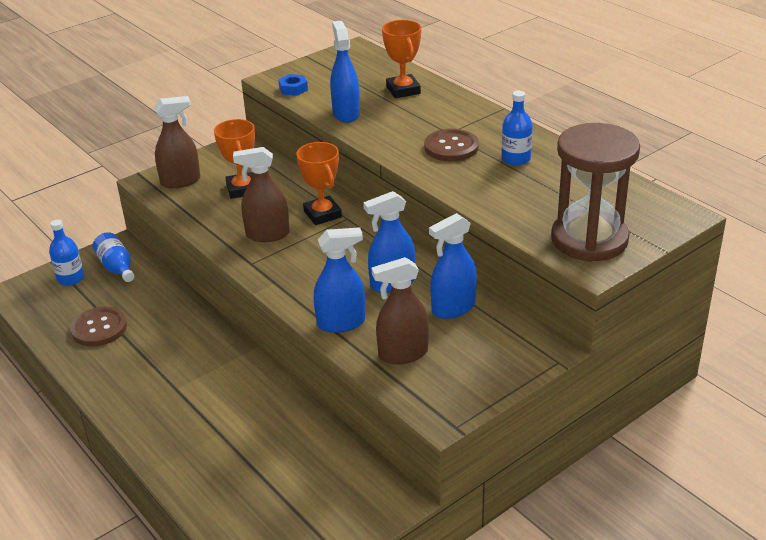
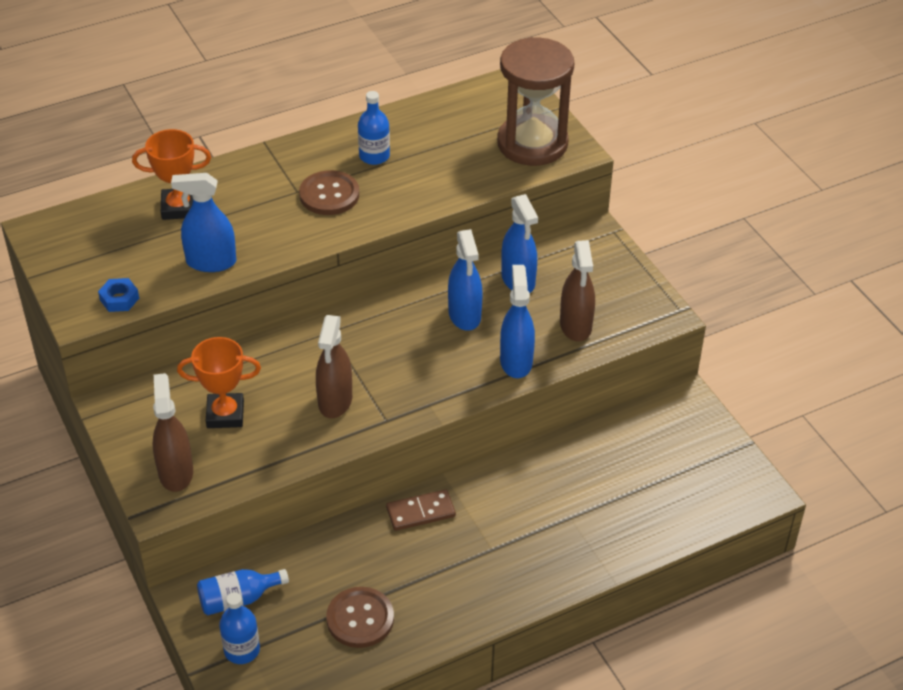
camera: 80 degrees left, 10 degrees up
orange trophy [296,142,342,225] -> none
none -> brown domino [386,489,456,531]

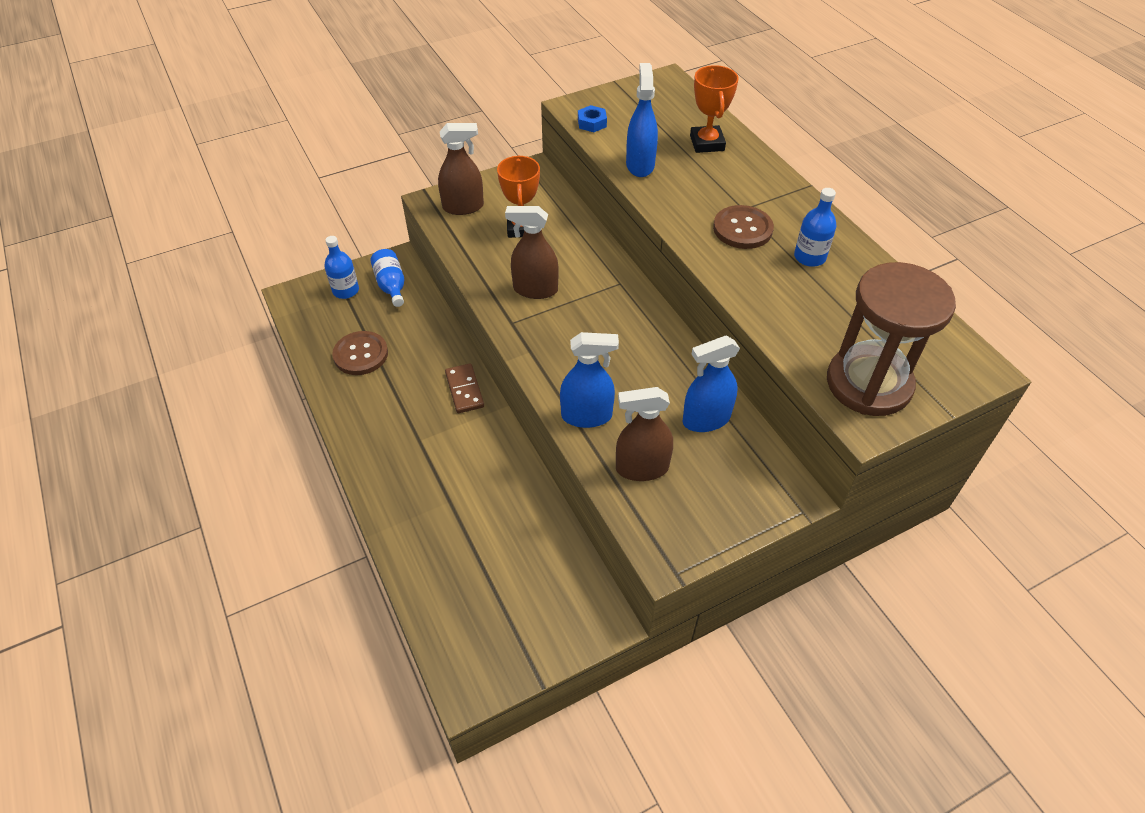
camera: 90 degrees right, 5 degrees up
blue spray bottle [448,229,482,331] -> none

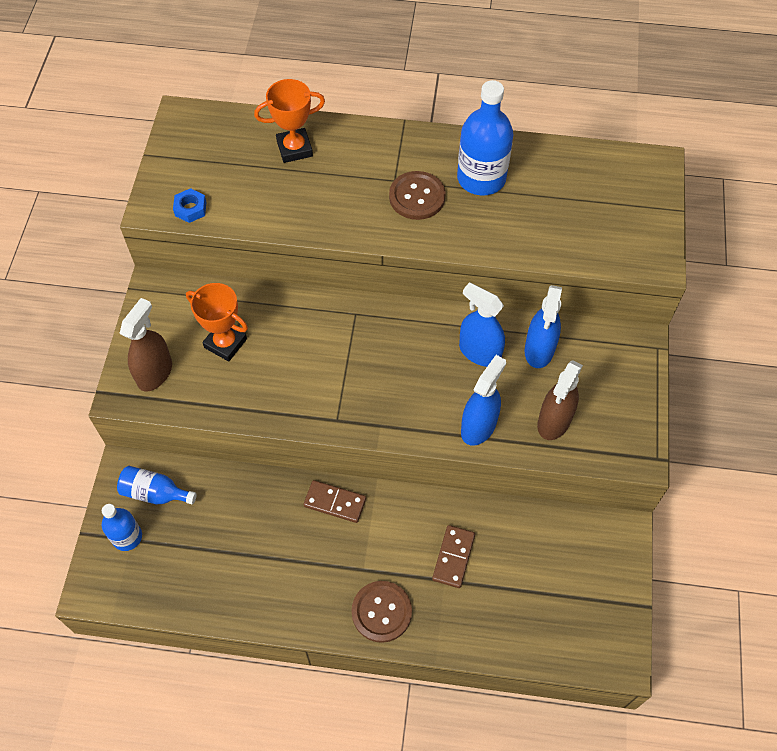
camera: 55 degrees left, 10 degrees up
brown button [332,331,388,375] -> brown button moved to [351,581,412,643]
brown spray bottle [505,206,559,299] -> none
blue spray bottle [626,63,658,177] -> blue spray bottle moved to [459,282,505,367]
orange trophy [690,65,739,153] -> orange trophy turned 45 degrees counterclockwise [254,79,325,163]
blue bottle [794,188,836,267] -> blue bottle [457,80,513,195], size x1.68
brown hourglass [827,262,956,416] -> none
none -> brown domino [432,525,475,588]

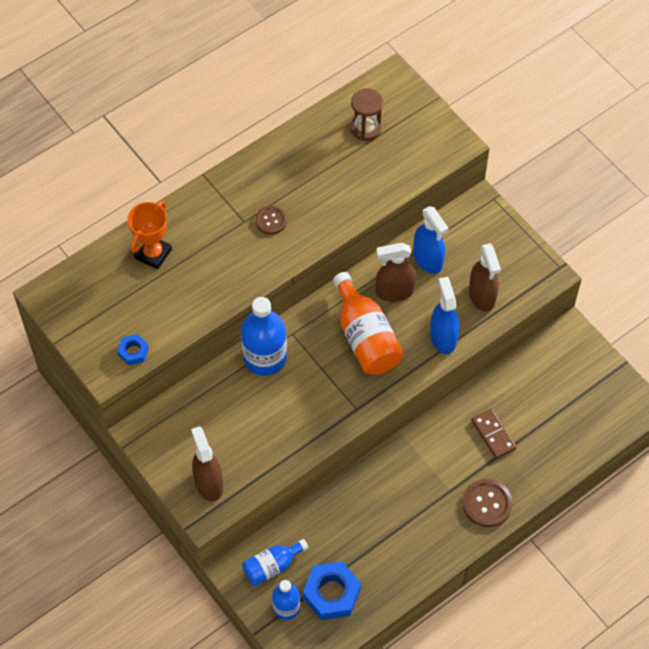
camera: 45 degrees left, 0 degrees up
orange trophy [186,283,248,362] -> none
brown domino [303,480,366,523] -> none
brown button [389,171,446,220] -> brown button [255,206,287,235], size x0.65
blue bottle [457,80,513,195] -> blue bottle moved to [241,297,287,376]
blue spray bottle [459,282,505,367] -> brown spray bottle [376,243,416,302]
none -> blue nut [303,561,361,620]
none -> orange bottle [333,272,403,375]
none -> brown hourglass [351,88,383,141]

